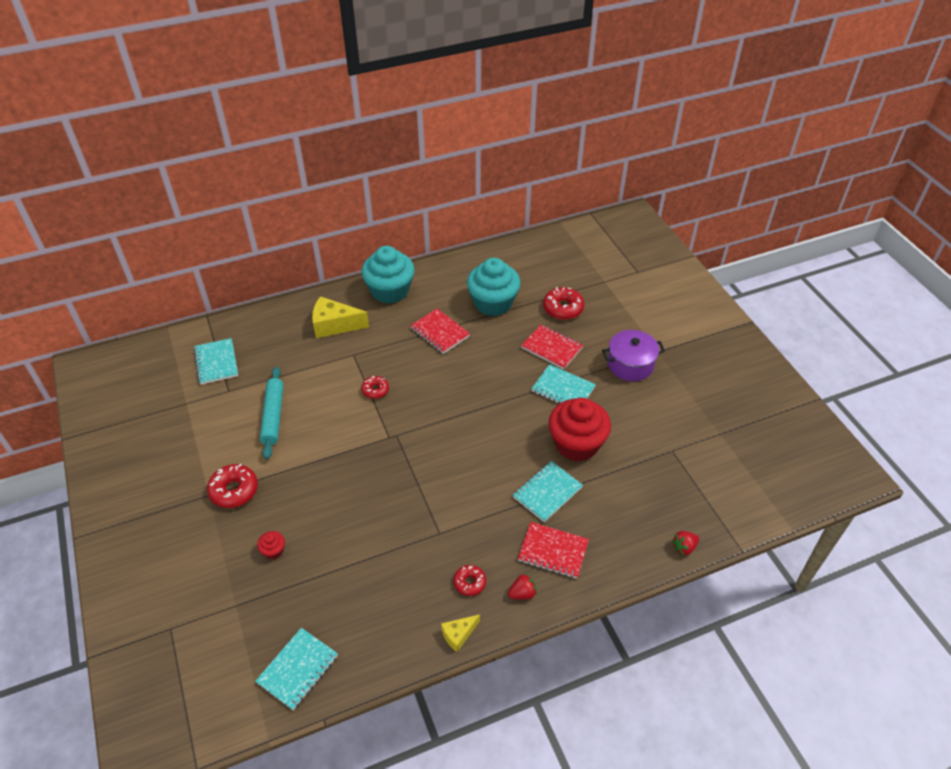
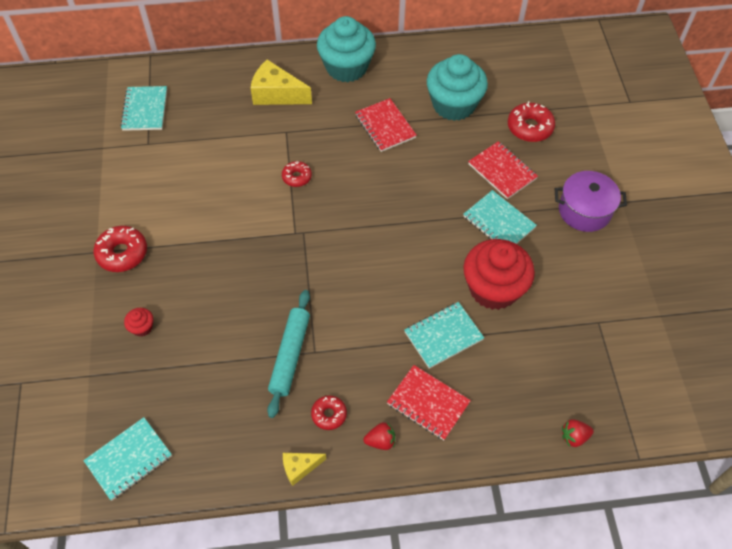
camera: 15 degrees right, 10 degrees up
turquoise rolling pin [260,367,284,459] -> turquoise rolling pin moved to [267,290,310,418]

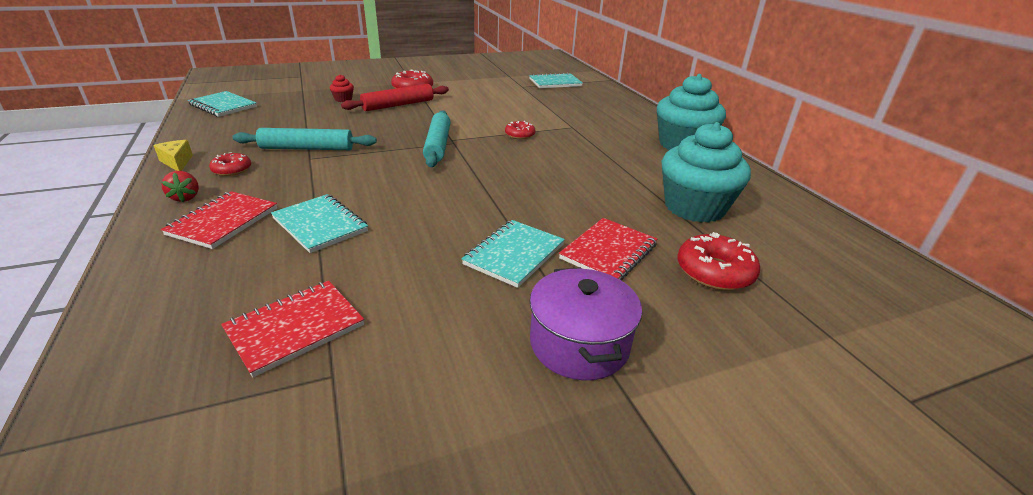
camera: 75 degrees right, 25 degrees down
yellow cheese [250,59,312,105] -> none
red notebook [355,98,417,152] -> red notebook moved to [221,281,364,377]
red cupcake [463,239,535,310] -> none
red strawberry [562,419,594,447] -> none
none -> red rolling pin [341,84,449,111]
none -> turquoise rolling pin [423,110,450,167]

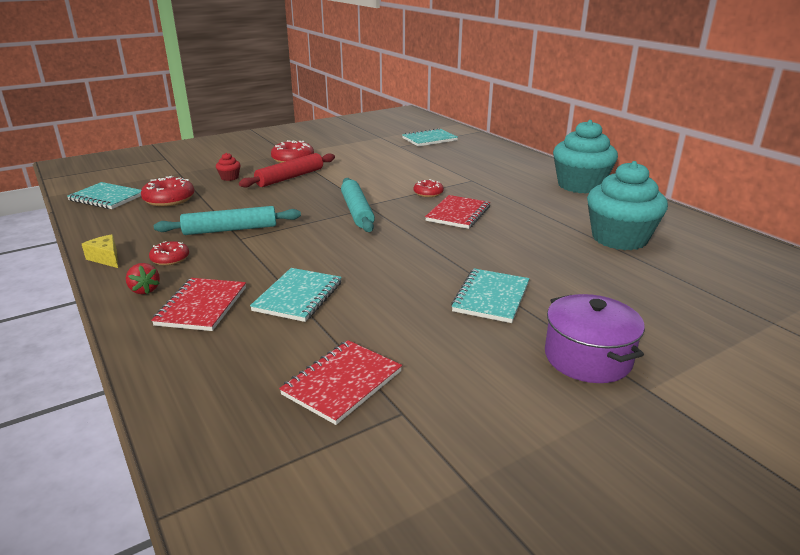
camera: 10 degrees left, 5 degrees down
turquoise notebook [271,194,368,253] -> turquoise notebook turned 75 degrees clockwise [250,268,342,322]
red notebook [559,218,657,281] -> red notebook moved to [425,195,490,229]
red donut [677,232,760,290] -> red donut moved to [141,176,194,207]

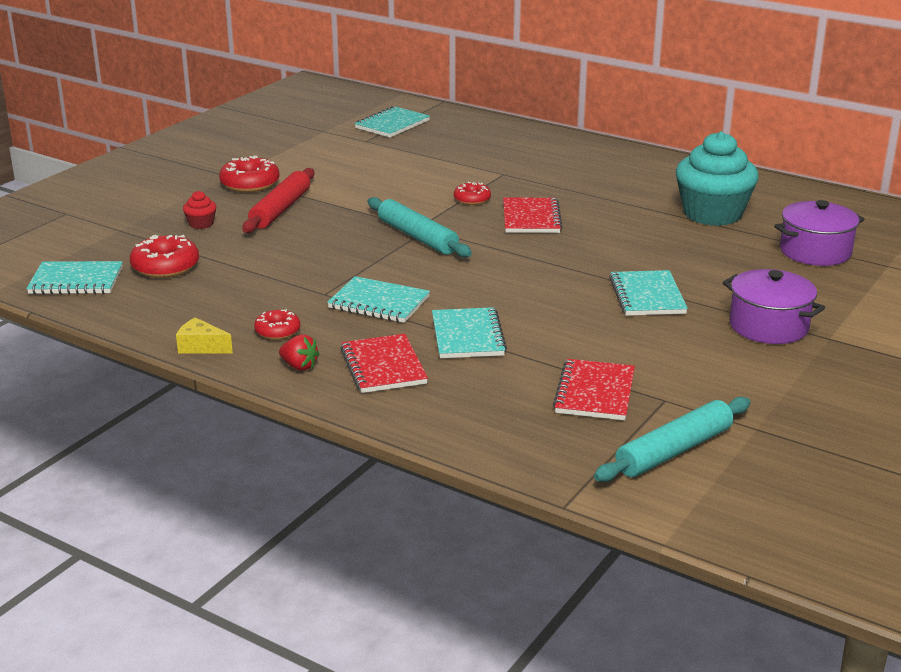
camera: 25 degrees left, 0 degrees up
turquoise rolling pin [154,206,301,235] -> turquoise rolling pin moved to [594,397,750,482]
turquoise cupcake [553,120,618,194] -> none
none -> turquoise notebook [327,276,430,323]
none -> purple pot [774,200,865,266]

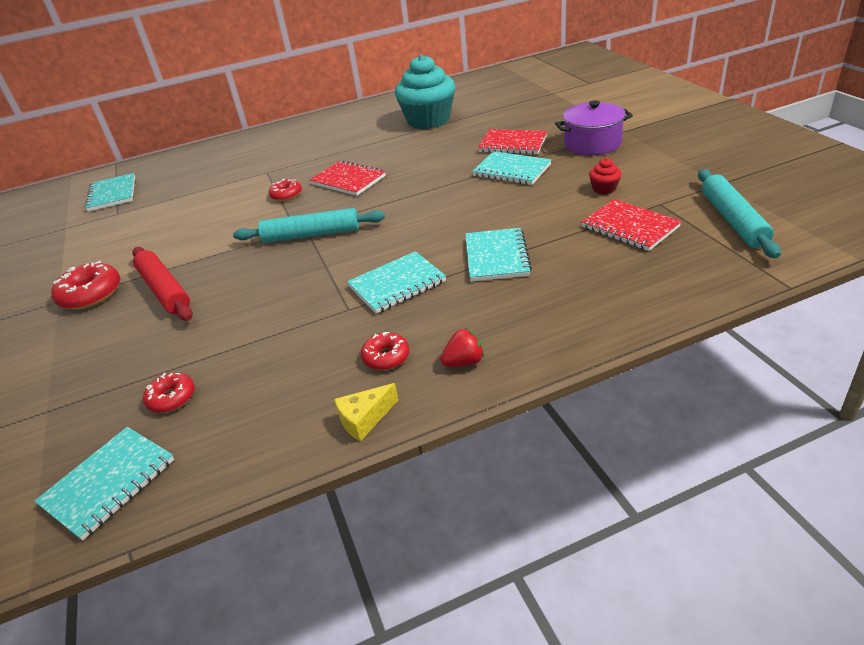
camera: 50 degrees left, 10 degrees up
red donut [130,235,199,278] -> red donut [143,373,195,413], size x0.61
red cupcake [183,191,217,229] -> red cupcake moved to [589,158,622,195]
red notebook [340,334,428,393] -> red notebook moved to [478,129,547,154]
turquoise notebook [432,307,507,358] -> turquoise notebook turned 60 degrees clockwise [465,228,532,282]
purple pot [774,200,865,266] -> none

